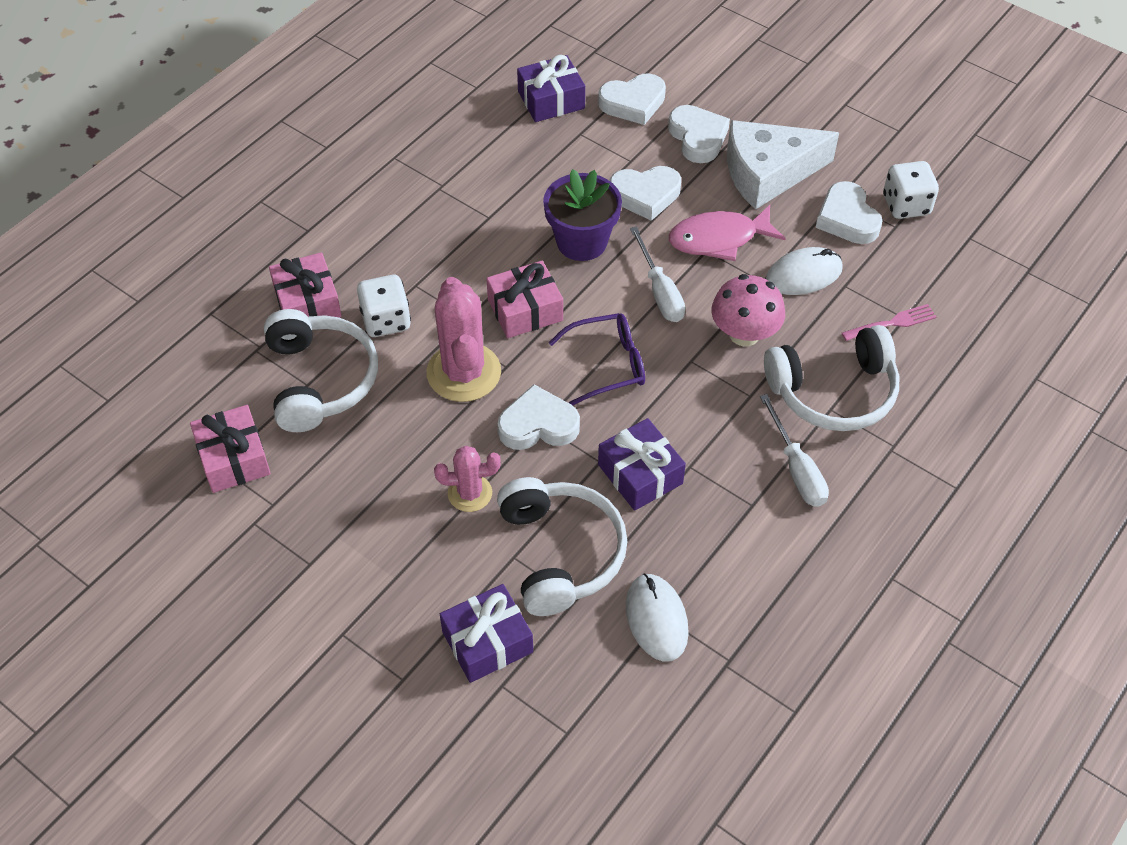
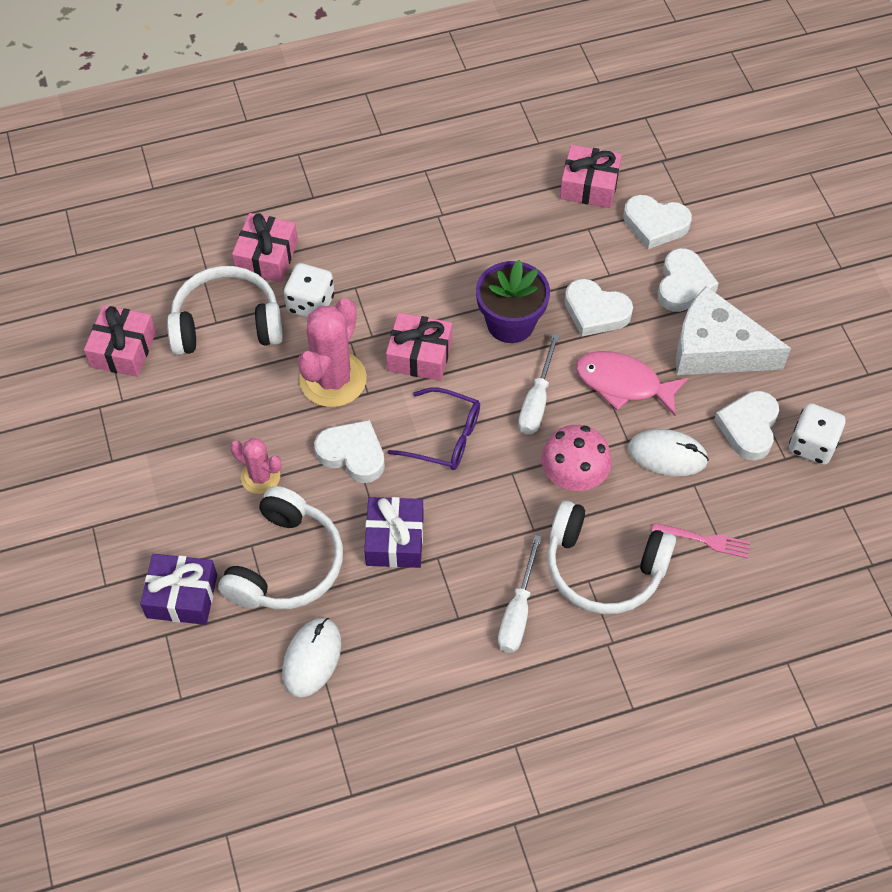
camera: 35 degrees right, 5 degrees up
white headphones [264,309,378,432] -> white headphones turned 120 degrees counterclockwise [167,266,283,355]
purple gift [517,55,585,122] -> pink gift [560,145,622,208]

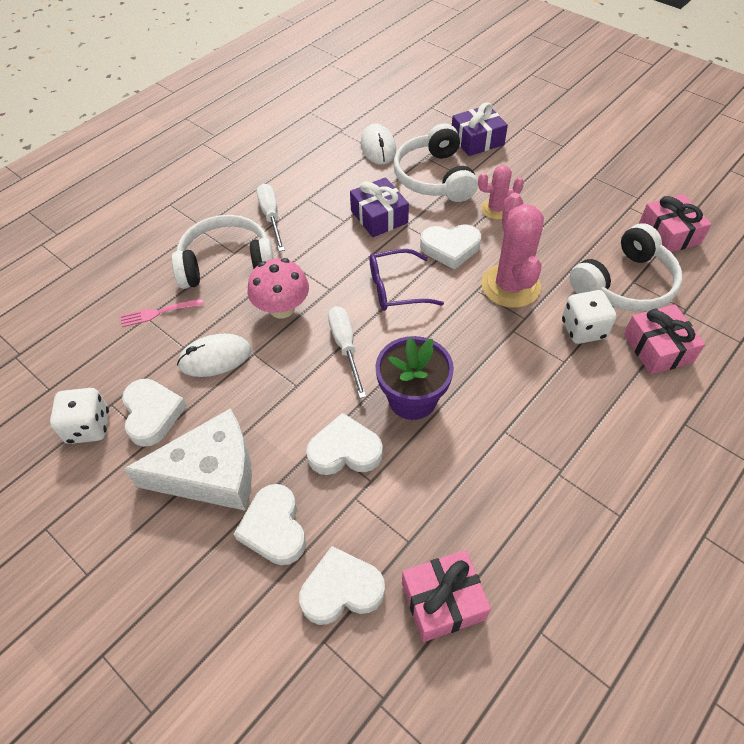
camera: 150 degrees right, 5 degrees down
pink gift [386,313,452,381] -> none
pink fish [576,351,689,416] -> none

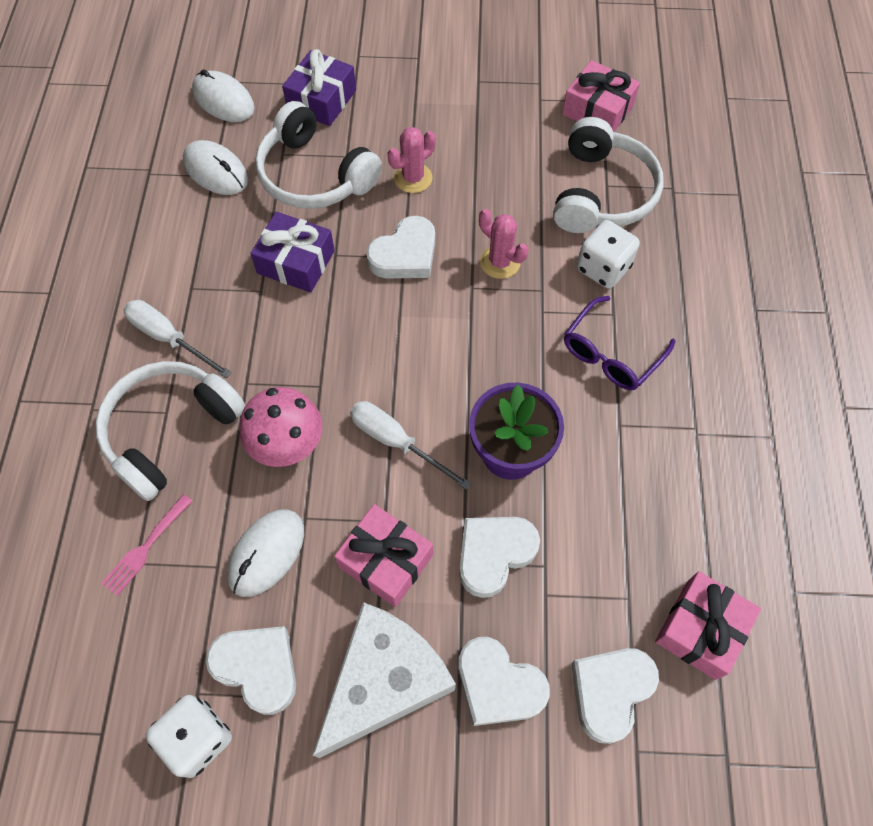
camera: 40 degrees left, 10 degrees up
purple glasses [370,249,444,311] -> purple glasses moved to [564,296,676,390]
pink cactus [481,193,544,308] -> pink cactus [479,209,529,279], size x0.56
pink gift [624,304,705,374] -> pink gift moved to [334,504,433,607]
none -> white mouse [192,69,255,122]

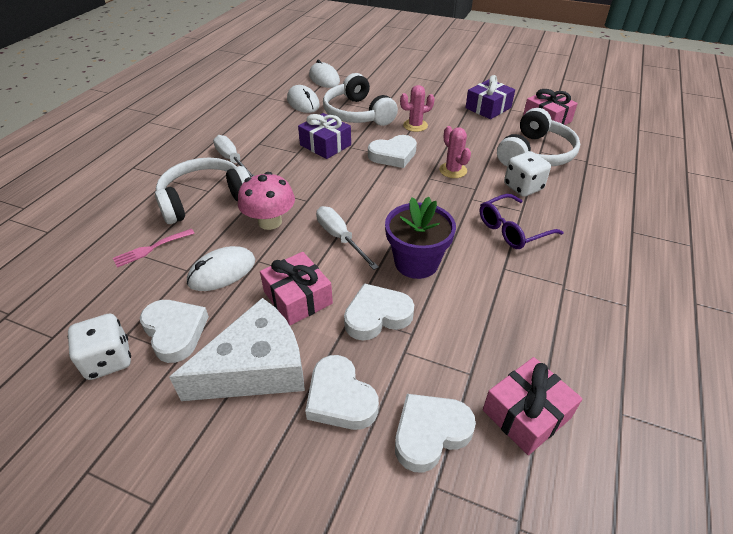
camera: 20 degrees right, 20 degrees down
purple gift [282,49,356,126] -> purple gift moved to [465,75,515,119]

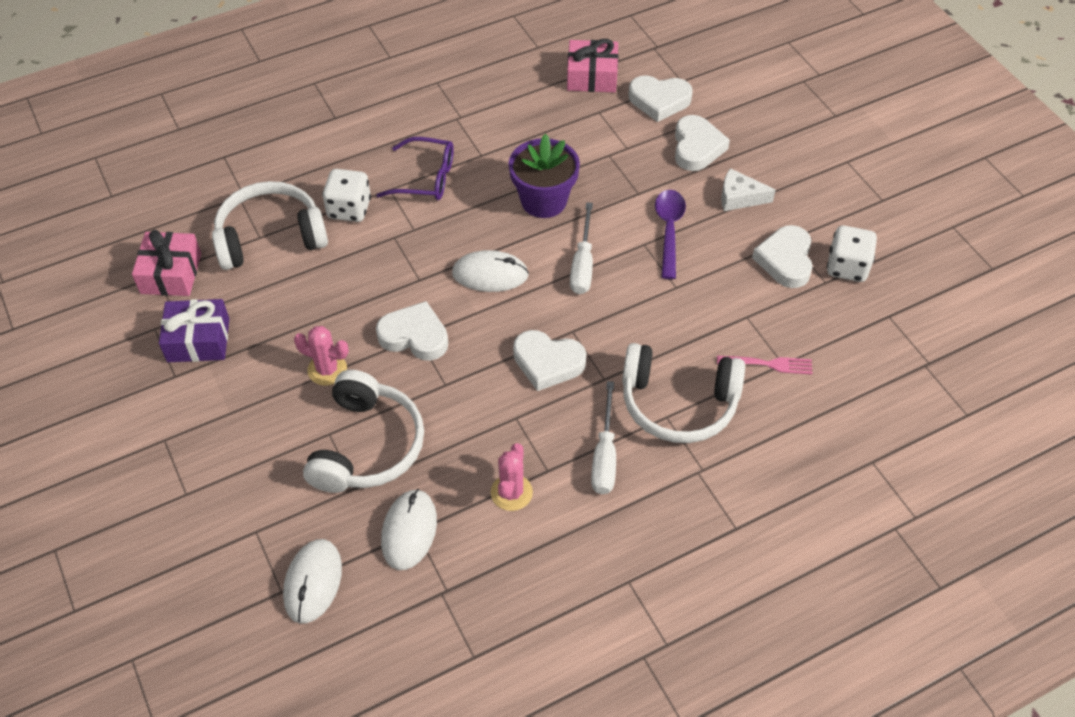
camera: 140 degrees left, 10 degrees up
white cheese [169,298,305,401] -> white cheese [721,168,776,211], size x0.51
white mouse [187,246,255,291] -> white mouse moved to [452,250,529,292]
pink mushroom [238,172,295,230] -> none
pink gift [260,252,333,325] -> purple spoon [655,190,686,279]
purple gift [298,113,351,159] -> none
white heart [344,283,414,340] -> white heart moved to [513,330,586,391]
pink cactus [439,126,471,178] -> pink cactus moved to [491,443,533,511]

